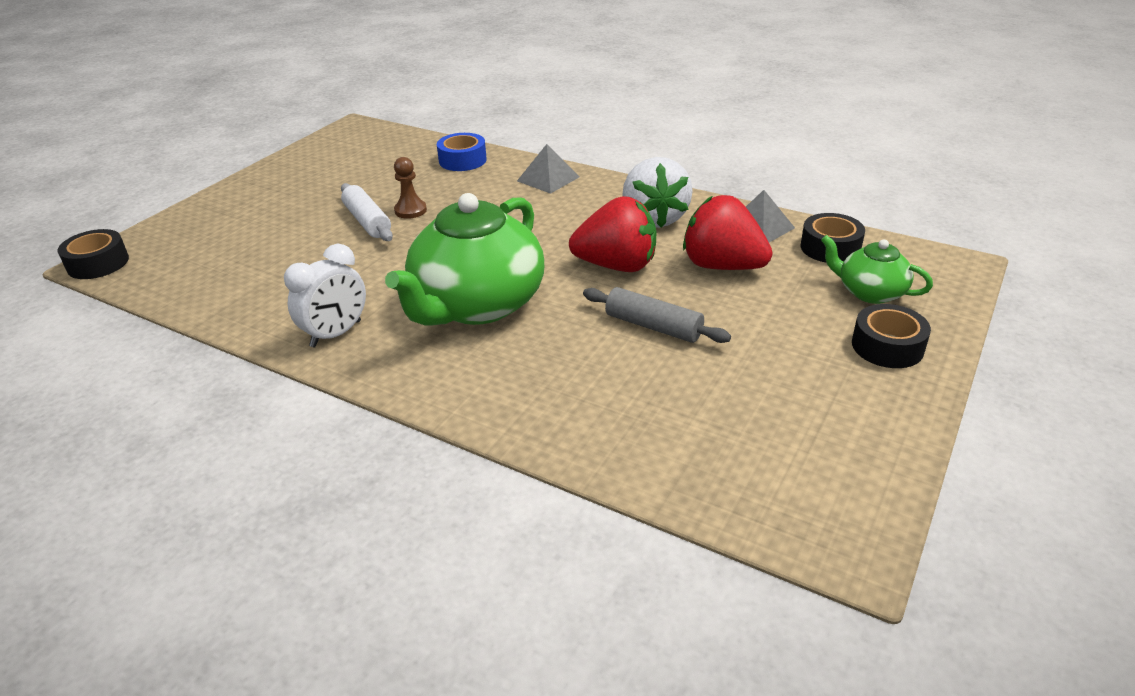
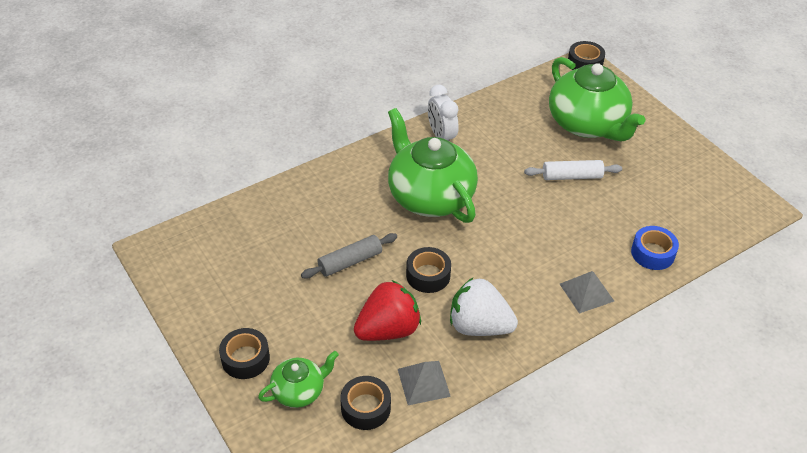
camera: 115 degrees right, 10 degrees up
brown pawn [394,157,427,219] -> none
red strawberry [569,196,656,272] -> black tape [406,247,451,293]
none -> green teapot [549,57,645,141]

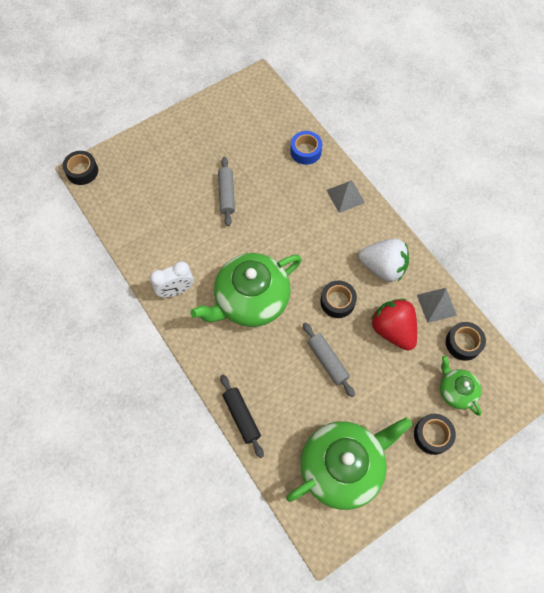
camera: 90 degrees left, 20 degrees up
white strawberry [450,278,518,336] -> white strawberry turned 90 degrees counterclockwise [359,238,409,282]
white rolling pin [524,160,622,180] -> grey rolling pin [218,157,235,226]
green teapot [549,57,645,141] -> green teapot moved to [286,417,412,510]
none -> black rolling pin [220,375,264,458]

